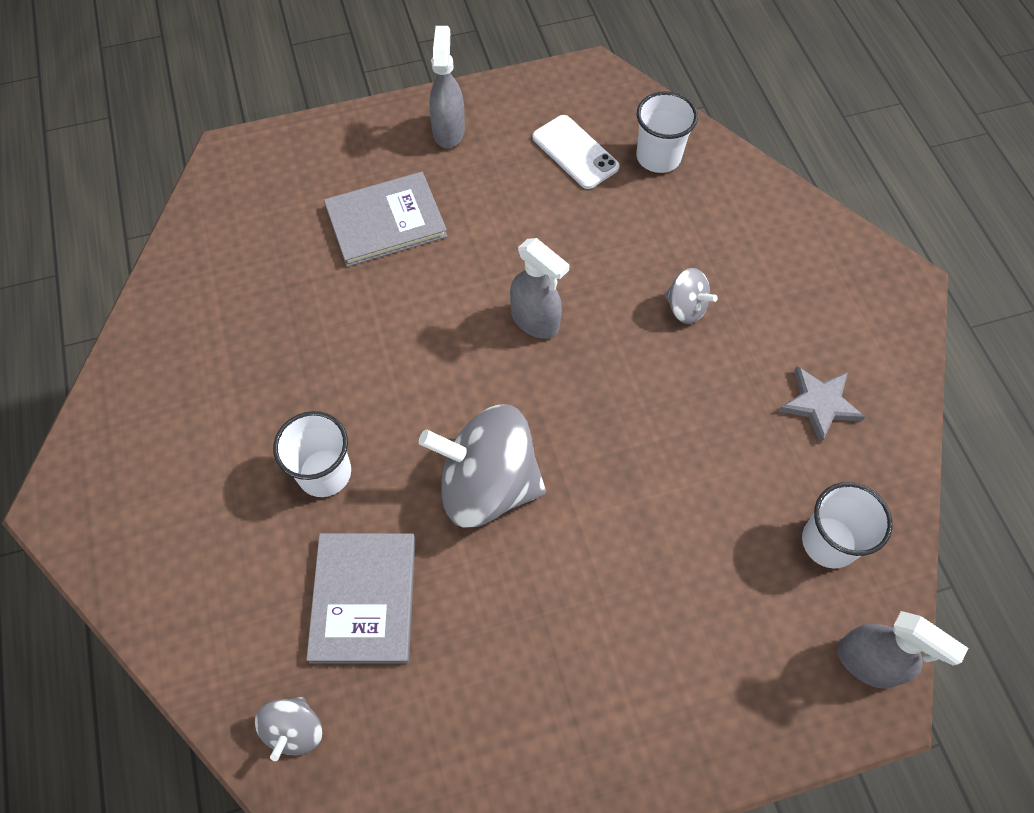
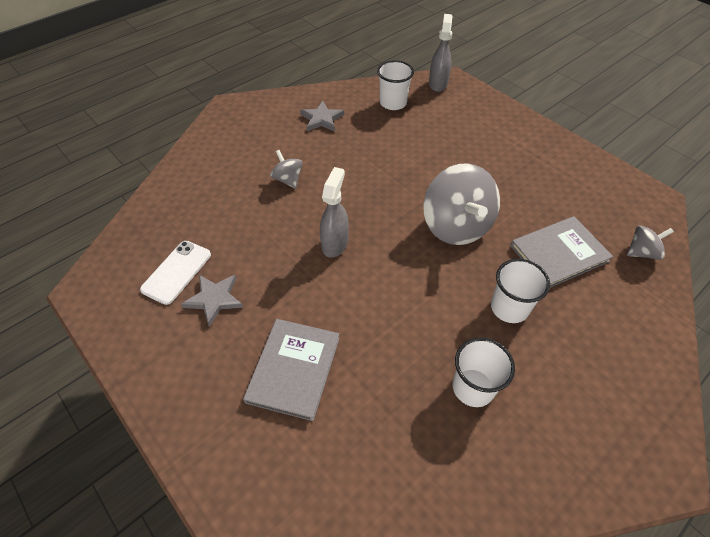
camera: 115 degrees left, 10 degrees down
grey book [324,172,447,267] -> grey book turned 60 degrees clockwise [243,319,340,421]
grey spray bottle [429,26,465,148] -> none
white cup [636,91,698,173] -> white cup moved to [453,337,515,407]
grey spinning top [665,268,718,324] -> grey spinning top turned 45 degrees counterclockwise [270,150,303,189]
none -> grey star [181,275,243,327]

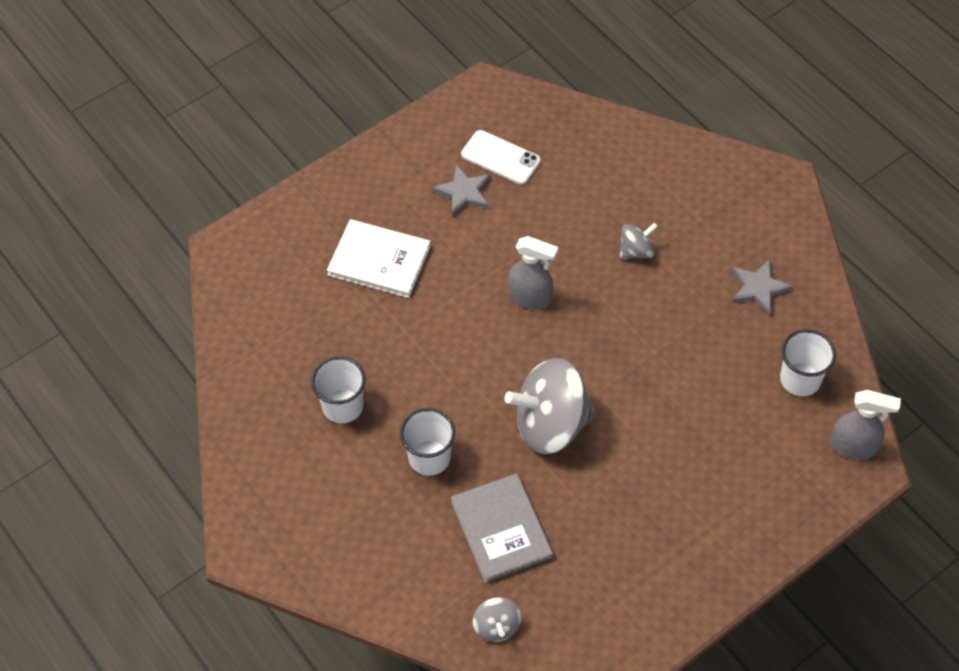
camera: 95 degrees right, 5 degrees up
grey book [243,319,340,421] -> white book [327,219,431,298]

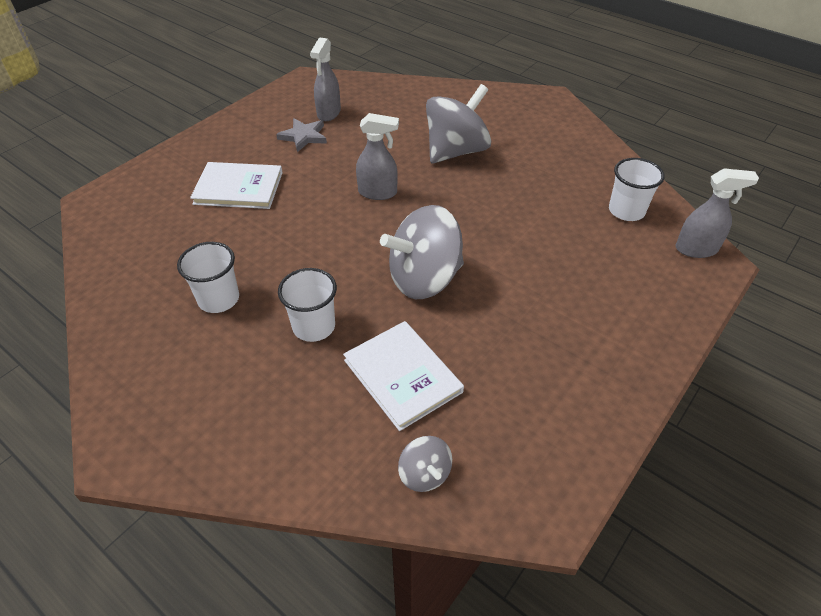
camera: 15 degrees left, 10 degrees down
grey book [451,473,553,583] -> white book [343,321,464,431]
white phone [461,130,541,184] -> grey spray bottle [310,38,341,121]
grey spinning top [619,223,658,259] -> grey spinning top [426,84,491,163], size x2.08
grey star [732,259,793,316] -> none

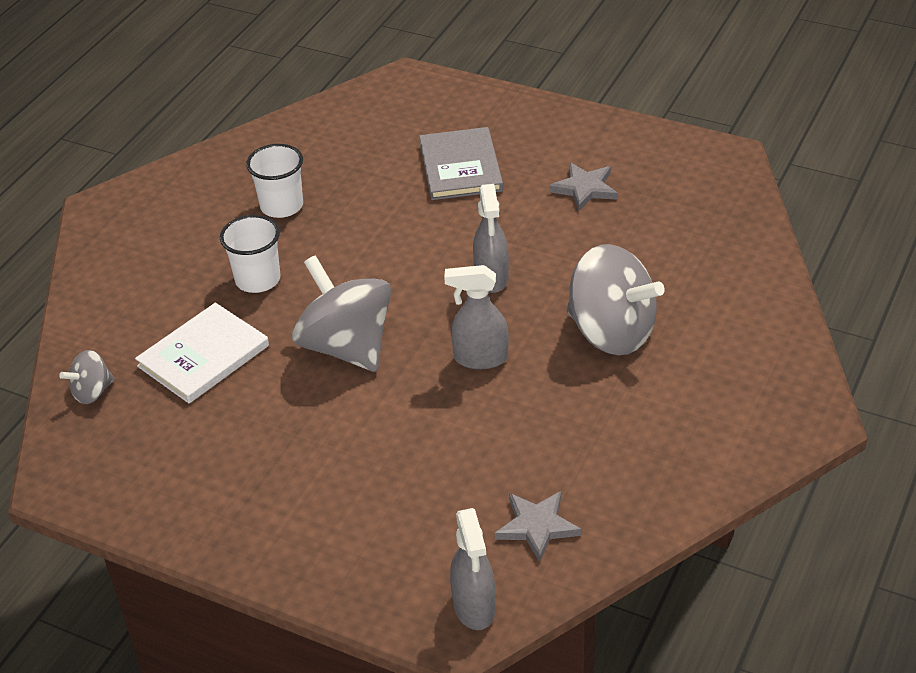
camera: 80 degrees right, 5 degrees down
white book [190,162,283,209] -> grey book [419,127,503,200]
grey spray bottle [310,38,341,121] -> grey spray bottle moved to [444,265,509,369]
white cup [609,158,665,221] -> grey star [495,491,581,562]

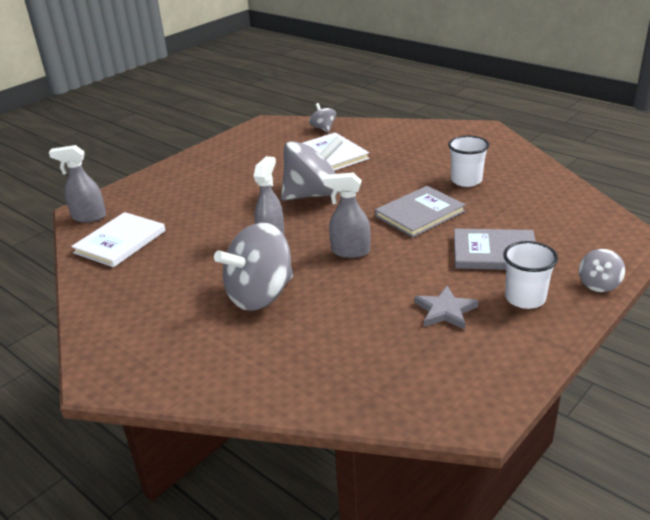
camera: 105 degrees right, 10 degrees down
white cup [220,215,280,293] -> white cup moved to [503,241,558,309]
grey star [495,491,581,562] -> white book [71,212,166,267]
none -> grey book [375,186,466,238]
none -> grey spinning top [579,249,625,292]

